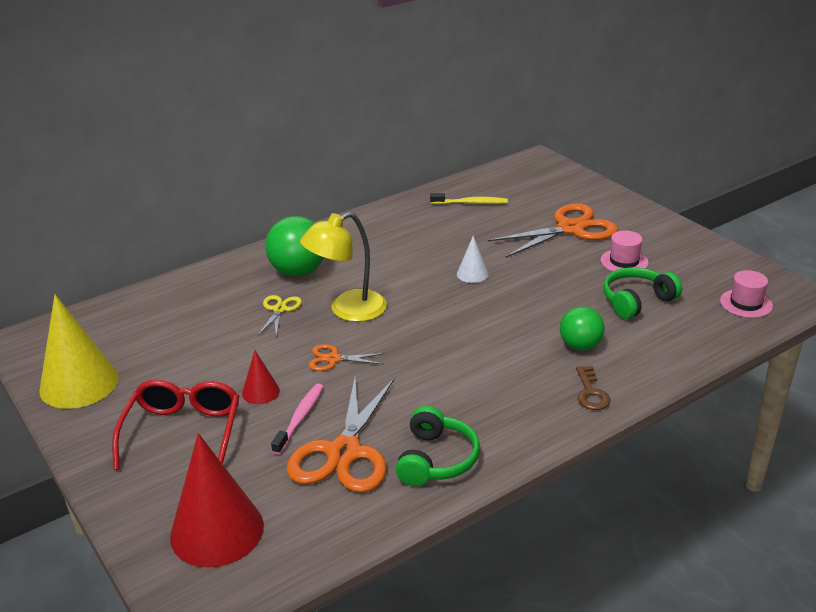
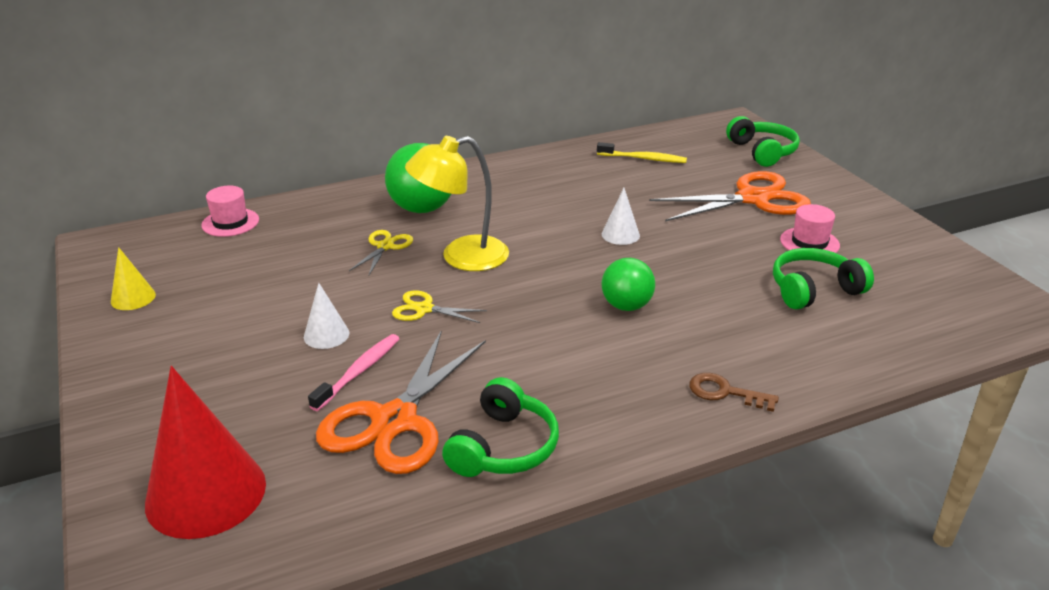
camera: 10 degrees right, 0 degrees up
yellow cone [39,295,119,409] -> yellow cone [111,247,156,310], size x0.48
red glasses [112,380,239,470] -> none
red cone [242,351,280,404] -> white cone [304,283,350,349]
orange scissors [309,344,386,371] -> yellow scissors [392,290,487,323]
green ball [560,307,605,351] -> green ball moved to [602,258,655,311]
brown key [576,366,610,410] -> brown key turned 105 degrees clockwise [689,373,779,412]
pink hat [720,270,773,318] -> pink hat moved to [201,186,259,237]
none -> green headphones [726,116,800,167]

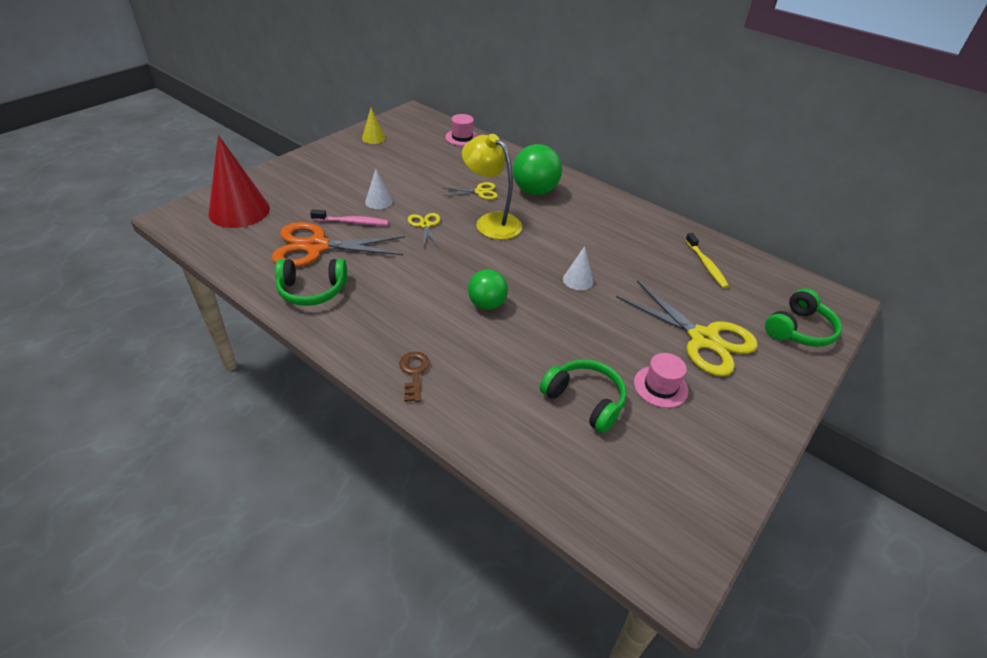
camera: 60 degrees right, 10 degrees up
orange scissors [649,171,811,221] -> yellow scissors [616,281,758,376]

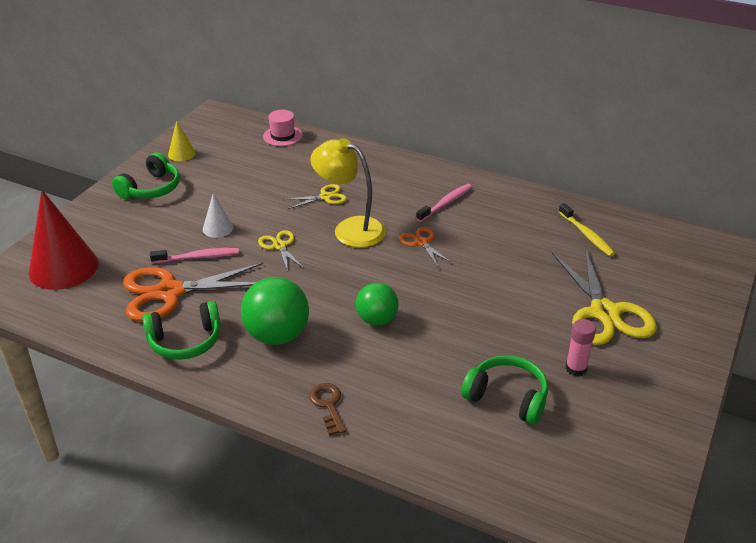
camera: 10 degrees left, 5 degrees down
green ball [513,144,562,195] -> green ball moved to [241,277,309,345]
white cone [563,246,593,290] -> none
yellow scissors [616,281,758,376] -> yellow scissors turned 45 degrees clockwise [552,247,657,345]
pink hat [634,353,688,408] -> pink glue stick [565,319,596,376]
green headphones [765,288,842,347] -> green headphones moved to [112,152,180,199]
none -> orange scissors [399,227,453,268]
none -> pink toothbrush [416,184,472,222]

